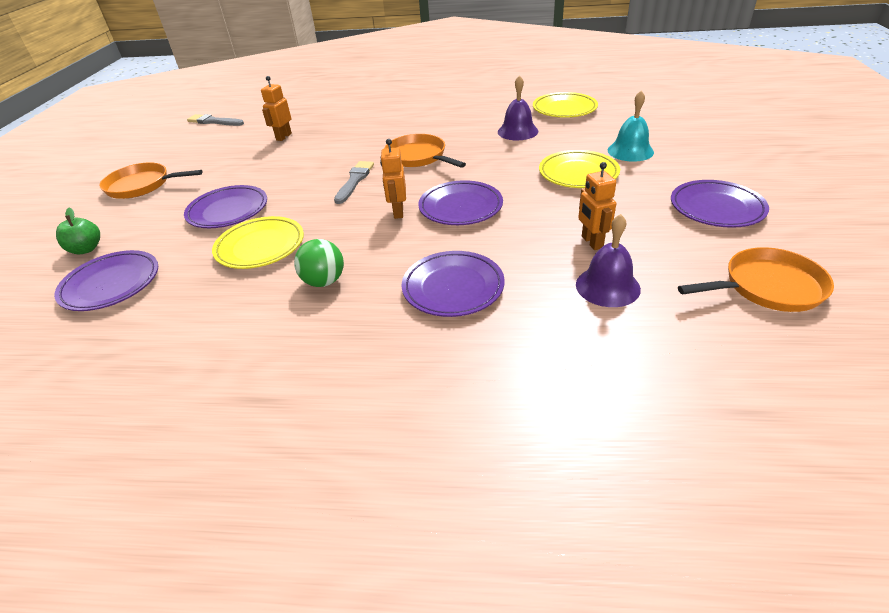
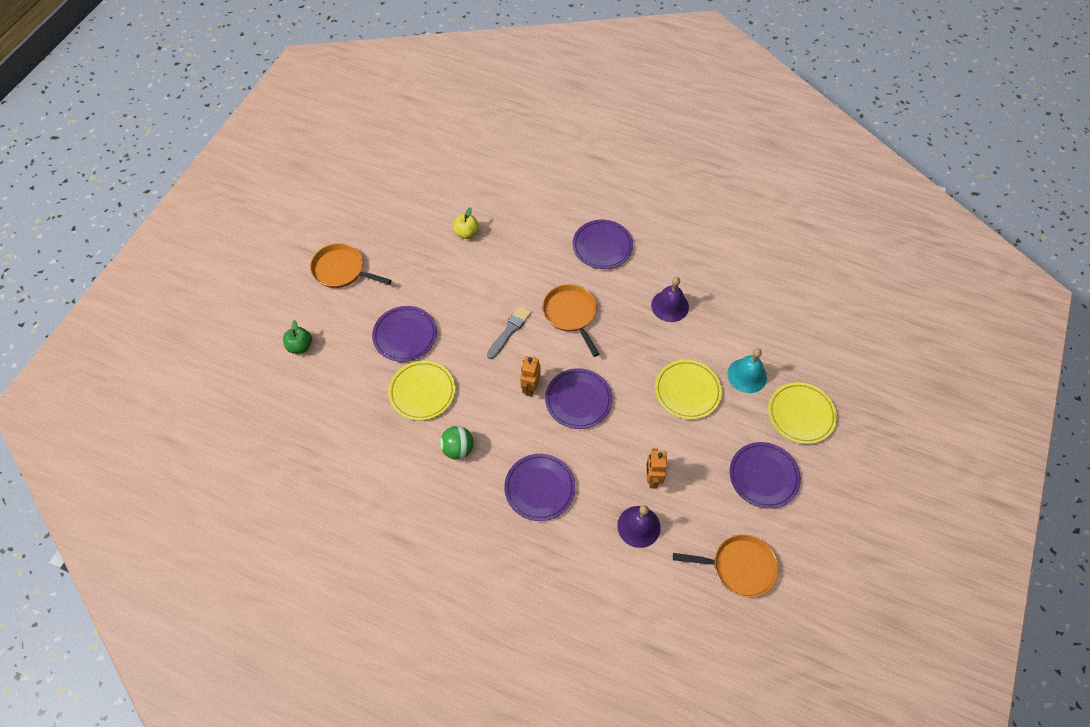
camera: 15 degrees right, 20 degrees up
purple plate [54,250,158,311] -> purple plate moved to [573,220,633,269]
grey brush [187,114,244,126] -> none
orange robot [261,76,292,141] -> yellow apple [453,207,479,239]
yellow plate [533,92,598,118] -> yellow plate moved to [768,382,837,444]

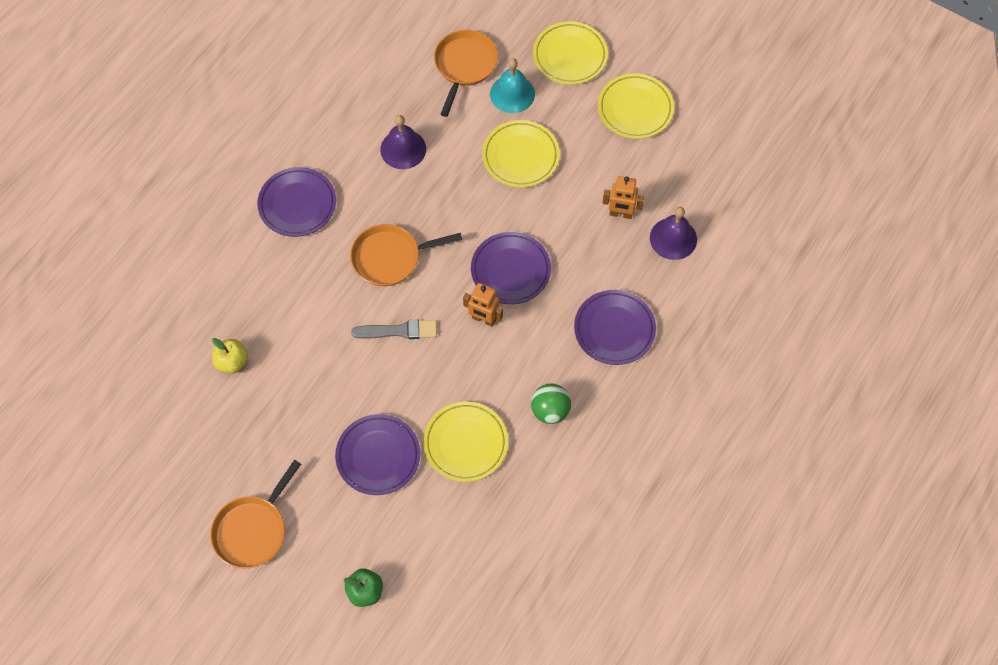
camera: 80 degrees left, 5 degrees up
grey brush [487,306,531,359] -> grey brush turned 135 degrees clockwise [351,320,437,339]
orange pan [673,534,779,597] -> orange pan moved to [434,30,498,117]
purple plate [729,442,801,509] -> yellow plate [598,73,674,139]

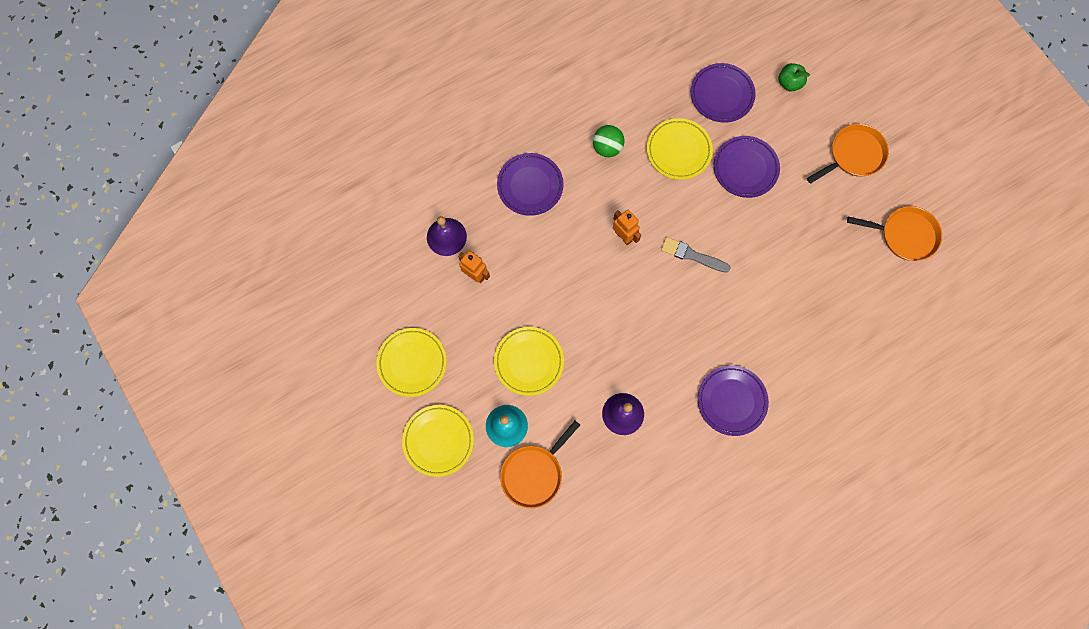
camera: 155 degrees left, 10 degrees up
yellow apple [212,338,248,374] -> none
orange pan [350,224,462,286] -> orange pan moved to [847,206,942,261]
purple plate [471,232,551,304] -> purple plate moved to [691,63,756,122]

